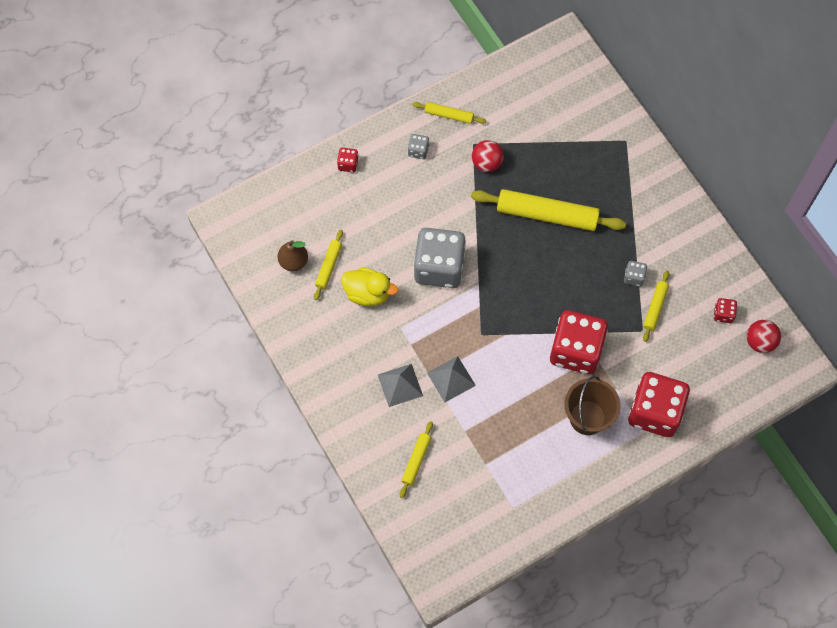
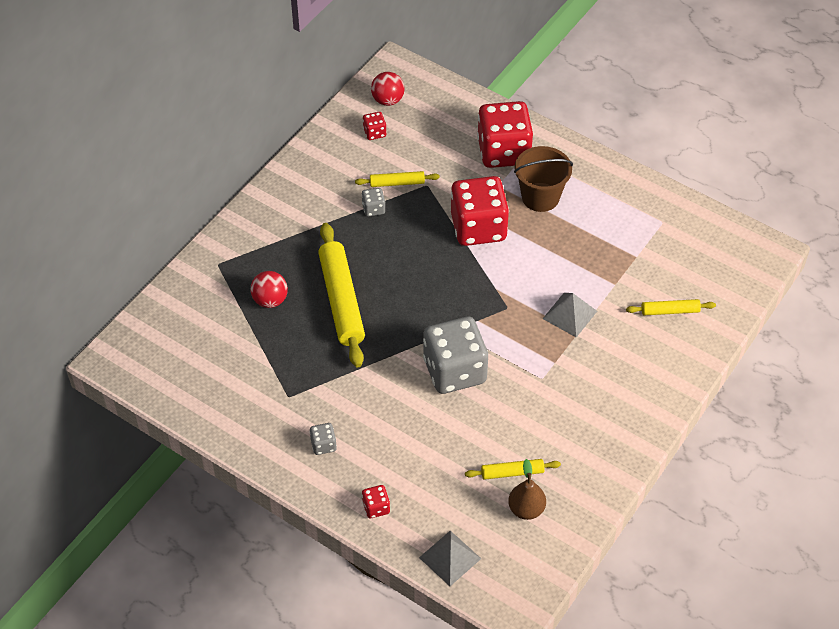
camera: 115 degrees left, 15 degrees down
yellow duck [341,267,398,306] -> none
grey pyramid [378,364,423,407] -> grey pyramid moved to [419,531,481,586]
yellow rolling pin [413,102,486,124] -> none
red ball [472,140,504,172] -> red ball moved to [250,271,288,308]

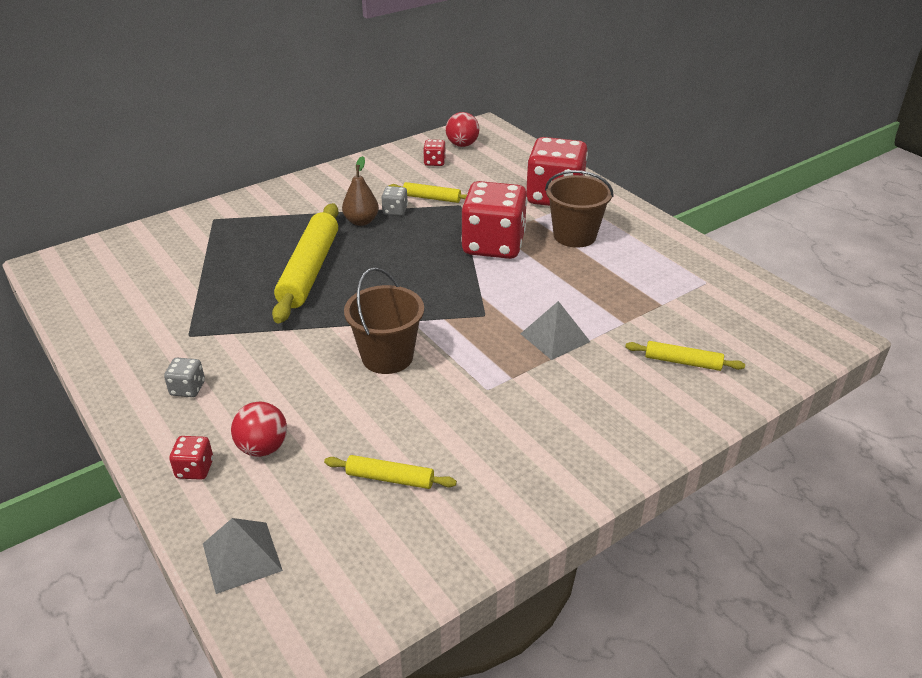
camera: 20 degrees right, 15 degrees down
red ball [250,271,288,308] -> red ball moved to [231,402,287,457]
grey dice [423,317,488,394] -> brown bucket [344,267,424,374]
brown pear [508,459,546,520] -> brown pear moved to [342,156,379,226]

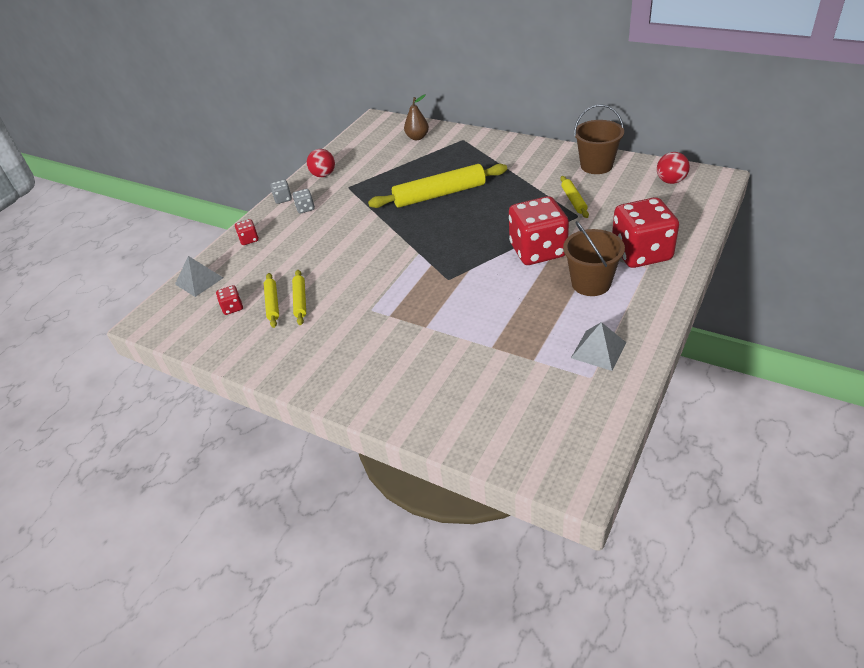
camera: 70 degrees right, 5 degrees up
red ball [231,402,287,457] -> red ball moved to [307,149,335,177]
brown pear [342,156,379,226] -> brown pear moved to [404,95,429,140]
brown bucket [344,267,424,374] -> brown bucket moved to [574,105,624,174]
grey dice [381,186,408,216] -> grey dice moved to [270,180,292,204]
red dice [423,140,446,166] -> red dice moved to [216,285,243,315]
grey pyramid [520,301,590,360] -> grey pyramid moved to [571,322,627,371]
yellow rolling pin [625,341,745,371] -> yellow rolling pin moved to [292,270,306,325]

